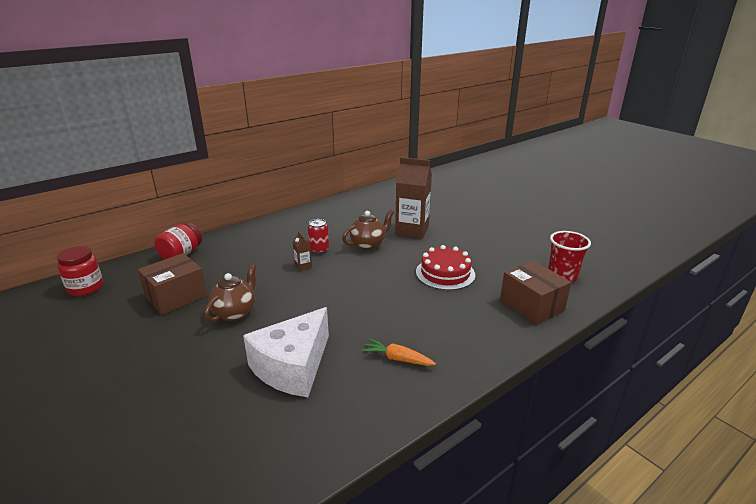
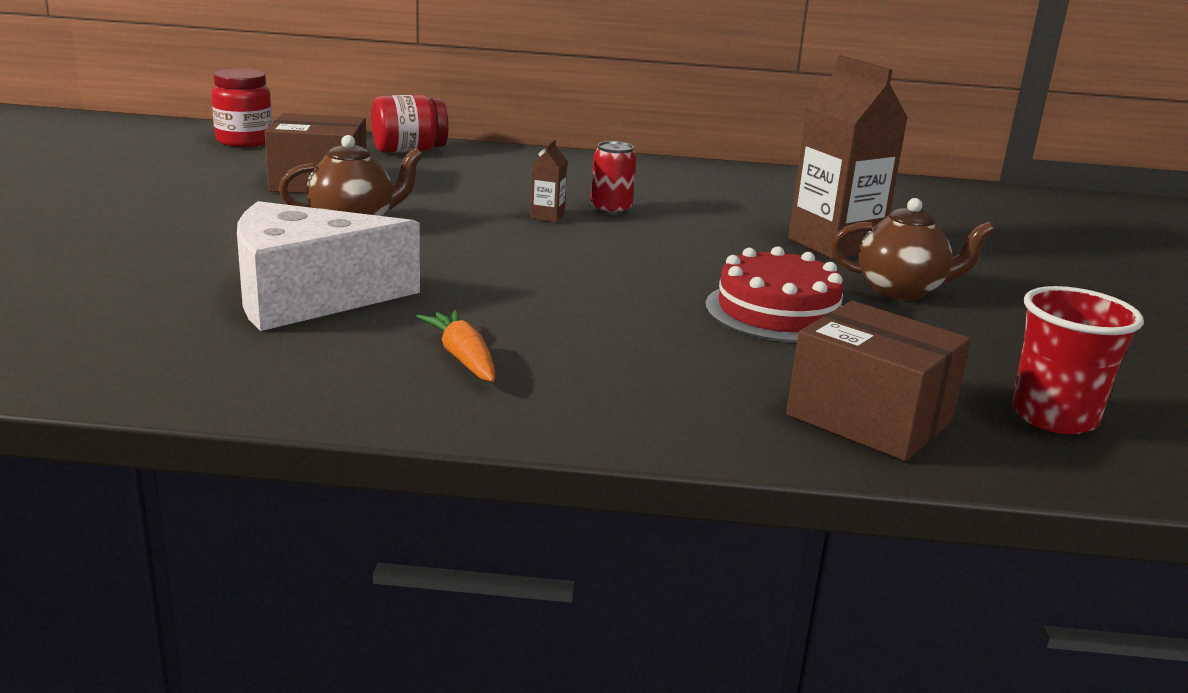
camera: 40 degrees right, 5 degrees down
brown teapot [342,210,394,250] -> brown teapot moved to [831,198,995,300]
brown box [500,261,571,325] -> brown box turned 60 degrees counterclockwise [786,301,971,461]

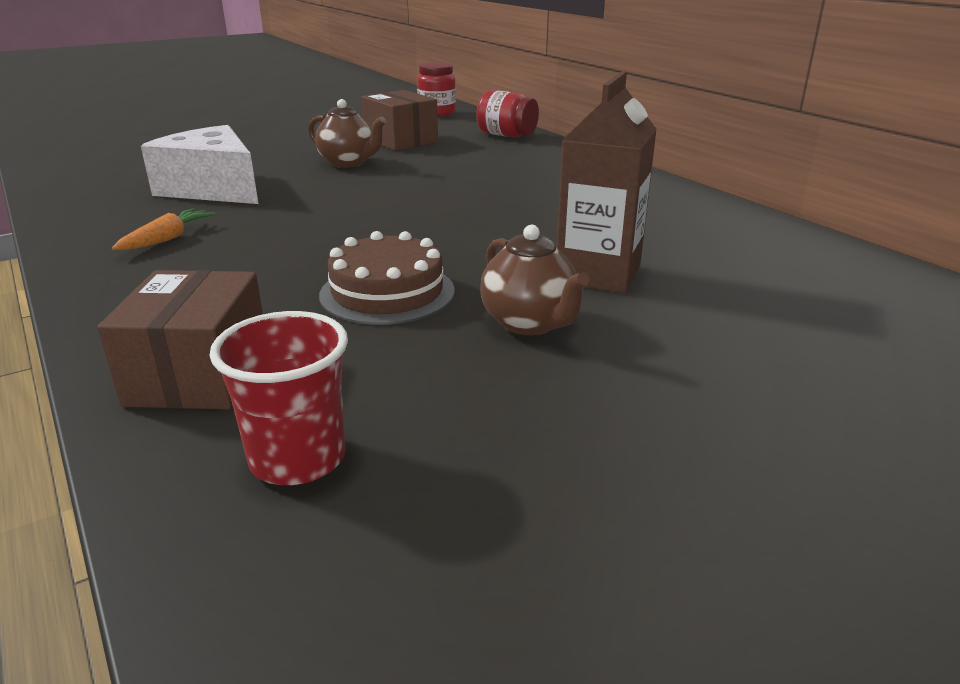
camera: 55 degrees right, 5 degrees up
brown carton [530,140,567,222] -> none
red can [591,141,636,215] -> none
red cake [705,246,844,342] -> brown cake [319,231,455,325]

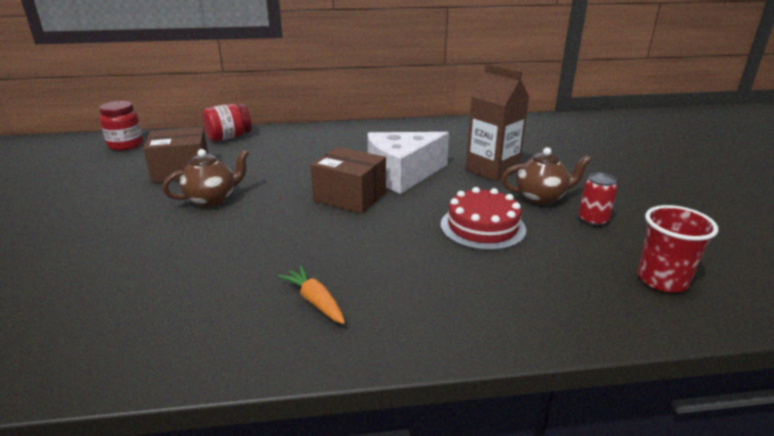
camera: 65 degrees left, 0 degrees up
brown box [97,270,263,409] -> brown box moved to [310,147,386,214]
white cheese [141,125,258,204] -> white cheese moved to [367,132,449,194]
brown cake [319,231,455,325] -> red cake [441,187,526,250]
none -> red can [579,173,618,226]

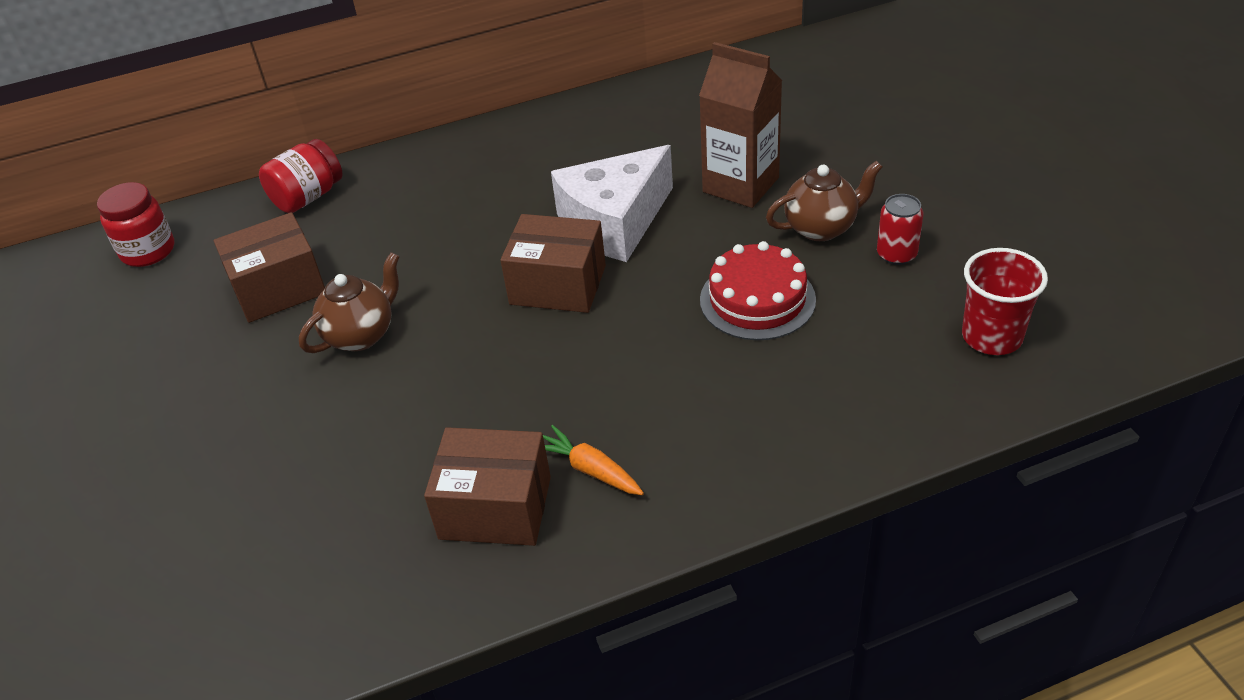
camera: 10 degrees left, 15 degrees up
none -> brown box [424,427,551,546]

